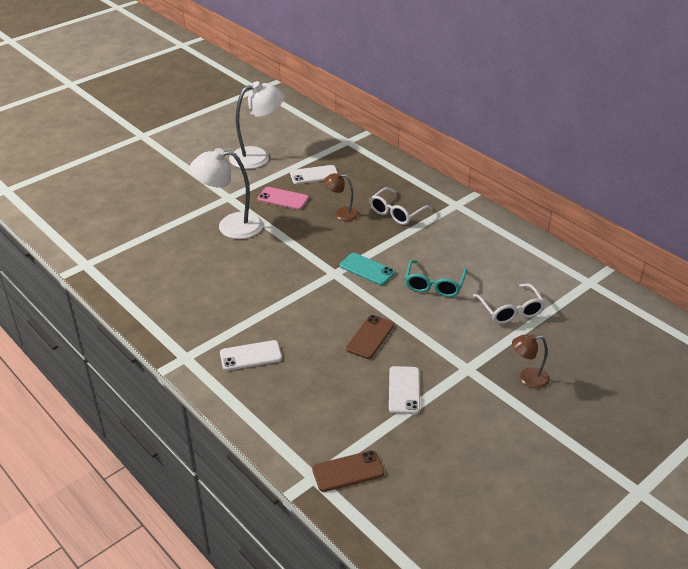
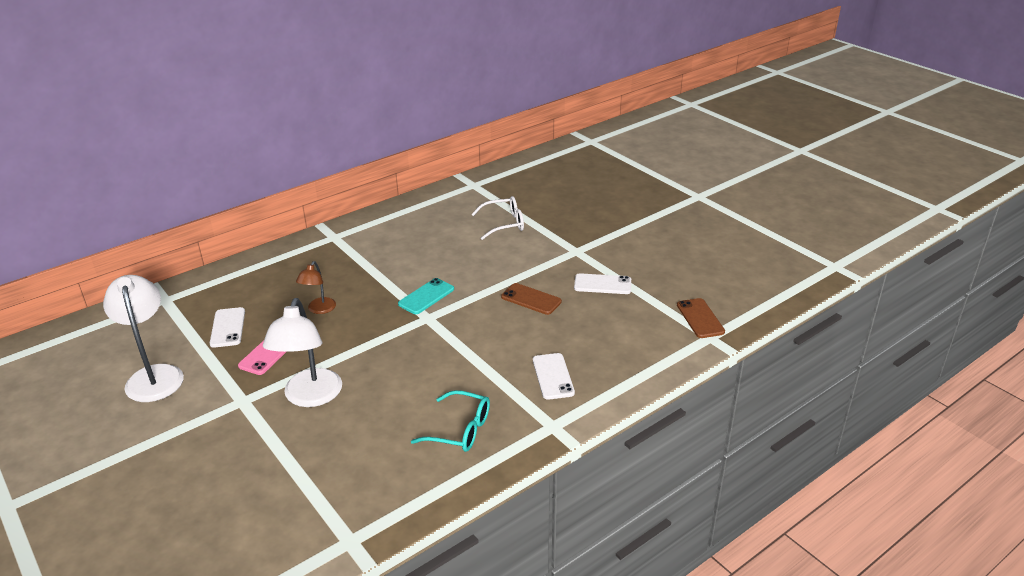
camera: 85 degrees left, 5 degrees down
white glasses [370,187,432,225] -> none
turquoise glasses [405,260,467,297] -> turquoise glasses moved to [411,390,490,452]
brown lamp [512,334,550,389] -> none

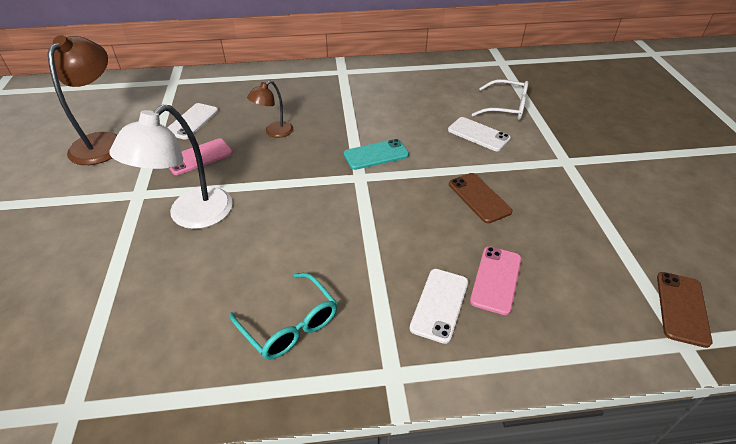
camera: 30 degrees right, 10 degrees up
white lamp [103,275,184,402] -> brown lamp [48,35,117,165]
white phone [574,273,631,294] -> white phone moved to [448,117,511,151]
none -> pink phone [470,246,522,315]

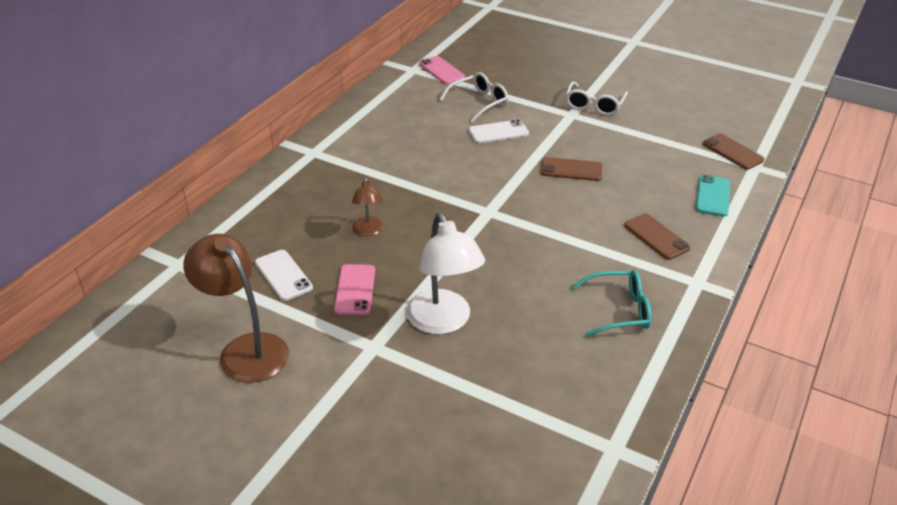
camera: 55 degrees left, 5 degrees down
turquoise phone [344,139,409,170] -> turquoise phone moved to [696,175,730,217]
white phone [410,269,468,344] -> brown phone [624,214,690,260]
pink phone [470,246,522,315] -> pink phone moved to [419,56,465,84]
none -> white glasses [566,81,628,116]

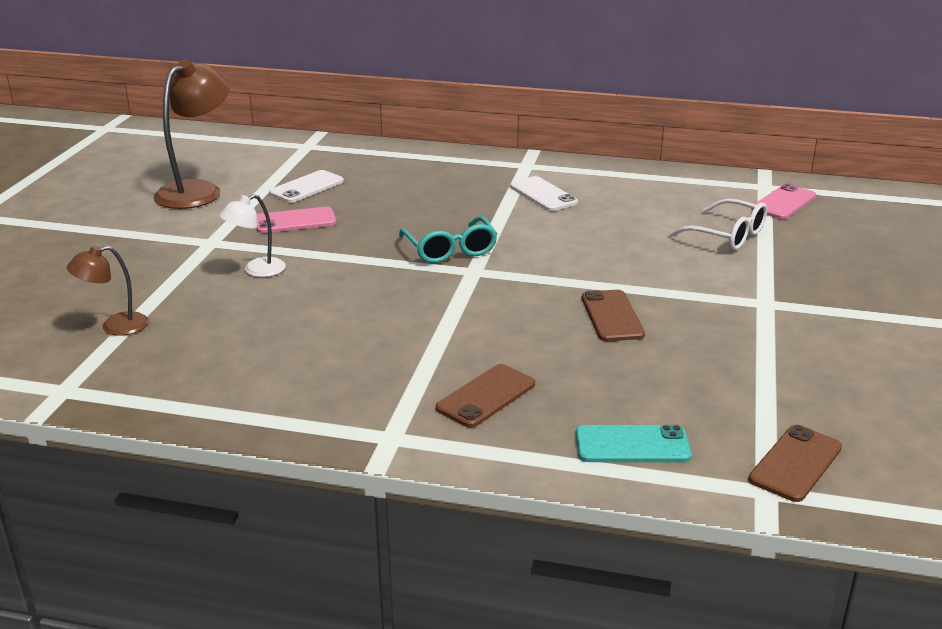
camera: 75 degrees right, 10 degrees down
brown lamp [352,177,384,236] -> brown lamp moved to [67,245,149,336]
white lamp [406,213,485,334] -> white lamp [219,194,286,277], size x0.54
white phone [468,119,529,143] -> white phone moved to [510,176,578,211]
white glasses [566,81,628,116] -> none
turquoise glasses [572,270,651,337] -> turquoise glasses moved to [399,216,498,263]

